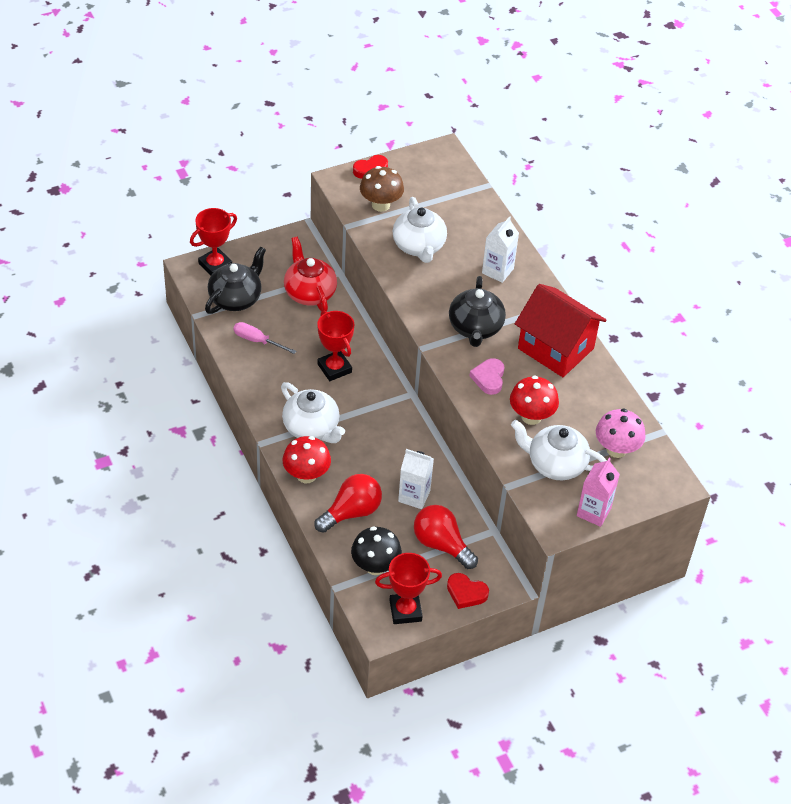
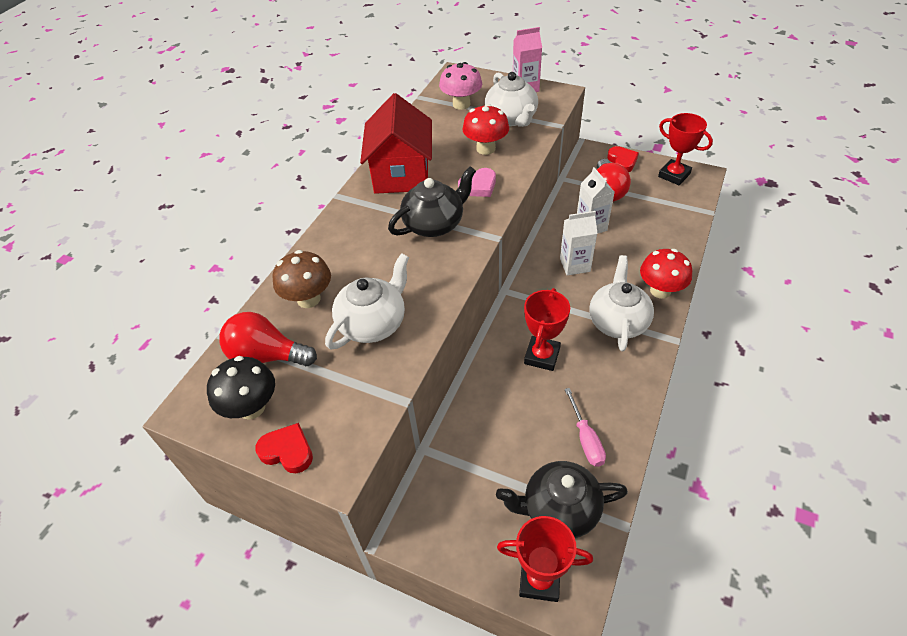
camera: 125 degrees left, 0 degrees up
red teapot [284,237,337,312] -> none
red light bulb [314,474,382,533] -> red light bulb moved to [219,312,317,366]
black mushroom [351,527,402,575] -> black mushroom moved to [207,356,275,420]
brown mushroom [360,166,404,212] -> brown mushroom moved to [272,250,331,308]
white carton [482,216,519,283] -> white carton moved to [560,211,598,276]

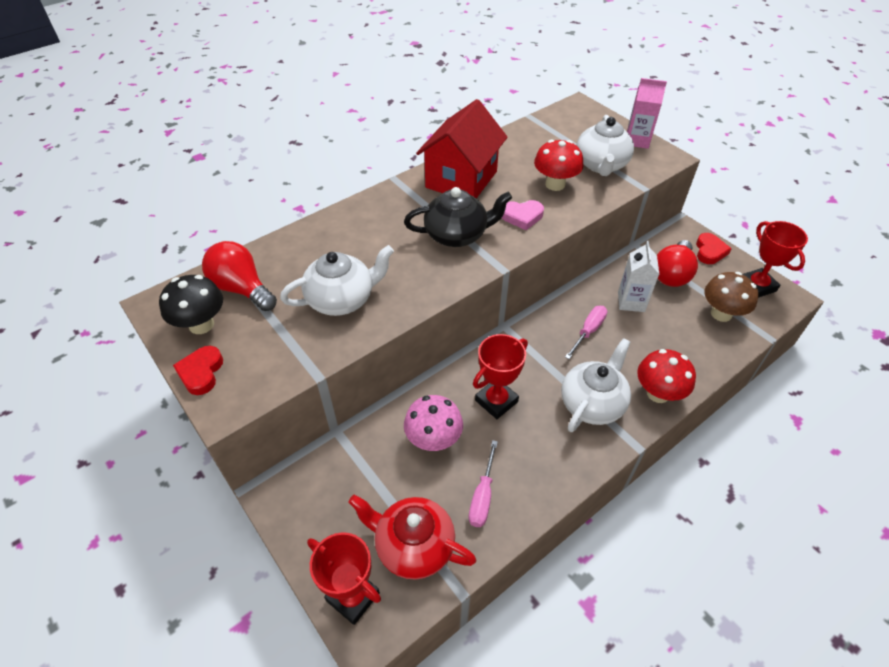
camera: 25 degrees right, 0 degrees up
red heart [255,423,313,473] -> red heart turned 135 degrees counterclockwise [173,346,223,395]
brown mushroom [272,250,331,308] -> brown mushroom moved to [704,272,759,322]
pink mushroom [439,62,482,110] -> pink mushroom moved to [404,395,463,451]
black teapot [496,461,628,538] -> red teapot [348,495,477,580]
white carton [560,211,598,276] -> pink screwdriver [565,306,607,359]

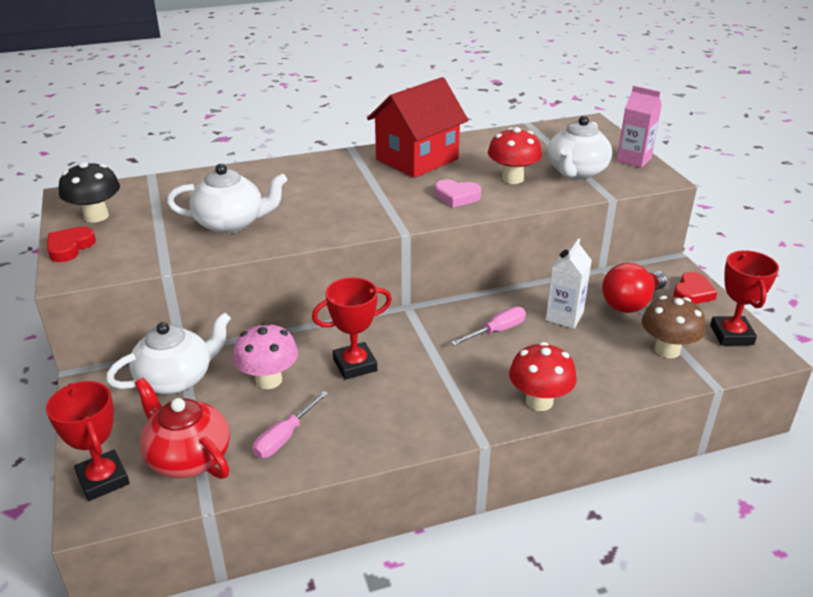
camera: 20 degrees right, 15 degrees down
red light bulb [202,241,277,311] -> none
black teapot [404,187,512,247] -> none
white teapot [561,338,631,432] -> white teapot moved to [106,312,231,394]

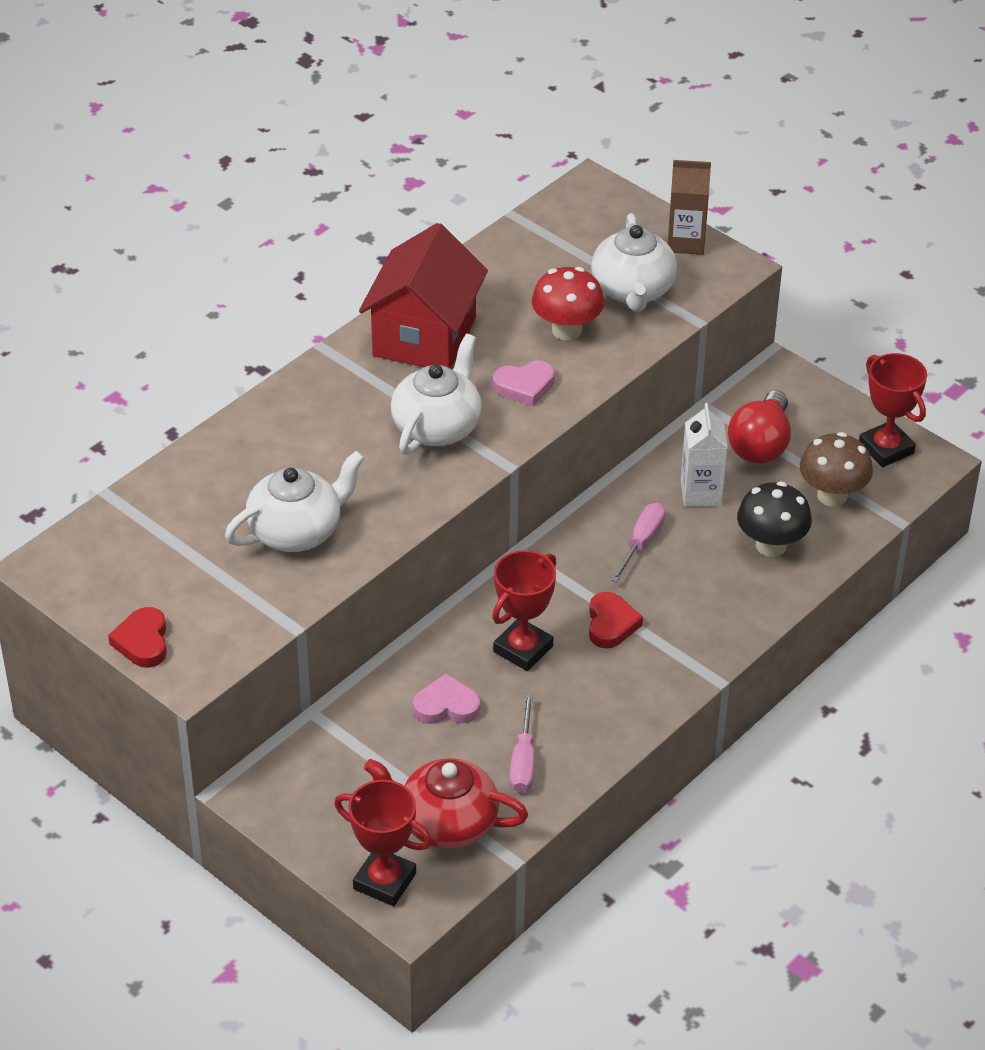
camera: 30 degrees left, 10 degrees up
black mushroom [59,162,120,223] -> black mushroom moved to [737,482,812,557]
white teapot [106,312,231,394] -> white teapot moved to [391,333,482,455]
pink mushroom [233,322,298,389] -> pink heart [413,674,480,724]
red mushroom [509,342,577,411] -> none
pink carton [617,86,662,168] -> brown carton [668,160,711,255]
red heart [673,272,717,304] -> red heart moved to [589,592,643,648]

